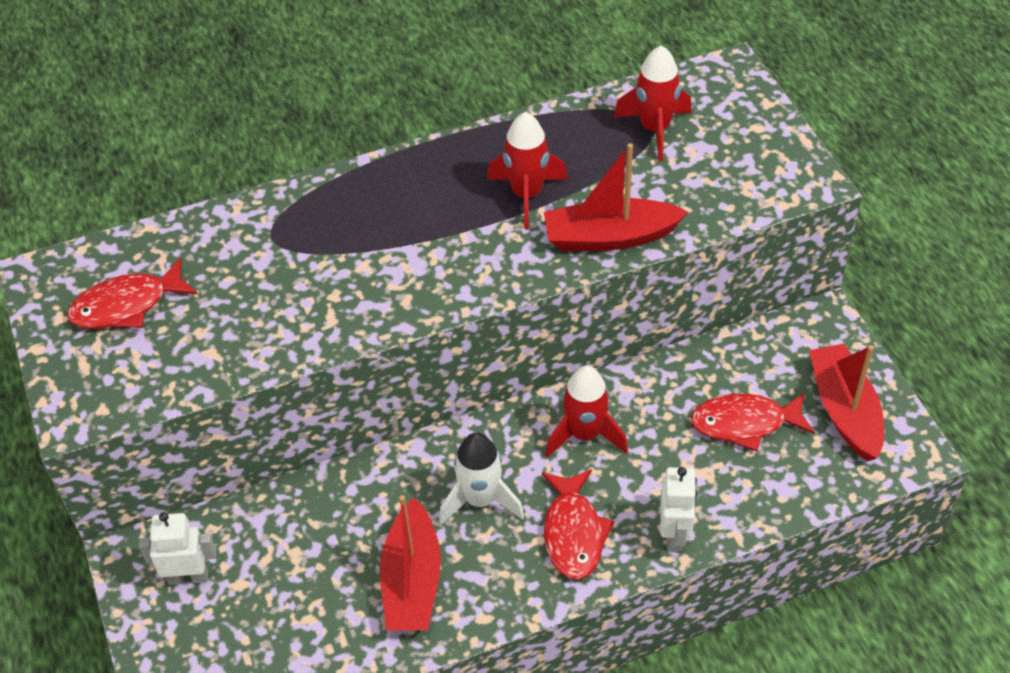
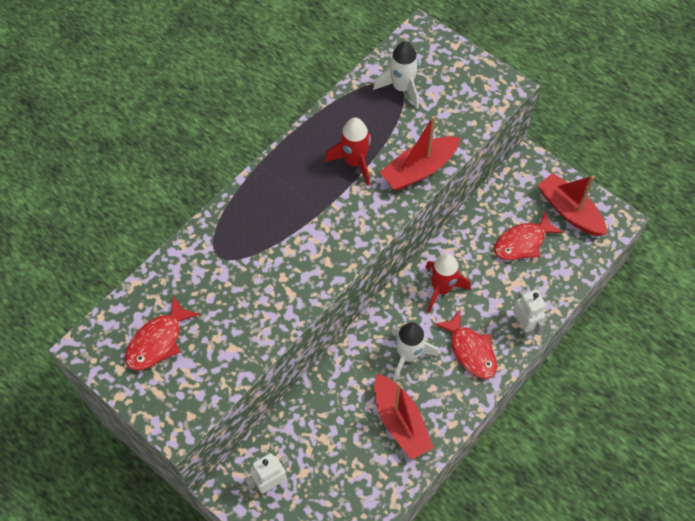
camera: 30 degrees left, 10 degrees up
red rocket [614,46,691,161] -> white rocket [373,41,419,109]

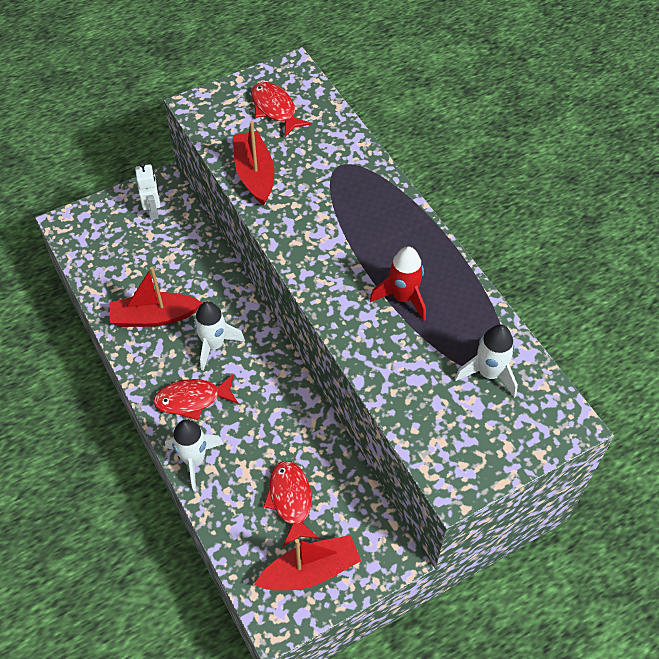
camera: 110 degrees right, 5 degrees down
red boat [380,116,461,191] -> red boat moved to [233,121,274,206]
red rocket [425,253,471,313] -> none
white robot [513,289,546,337] -> white rocket [165,420,223,491]

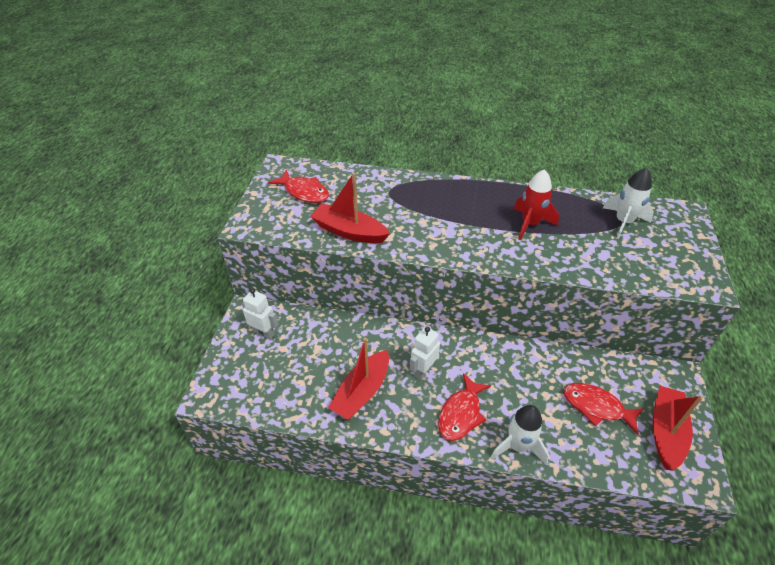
camera: 50 degrees left, 10 degrees down
white rocket [194,301,245,371] -> white robot [410,327,440,380]
red fish [251,82,312,137] -> red fish turned 150 degrees counterclockwise [268,169,329,203]

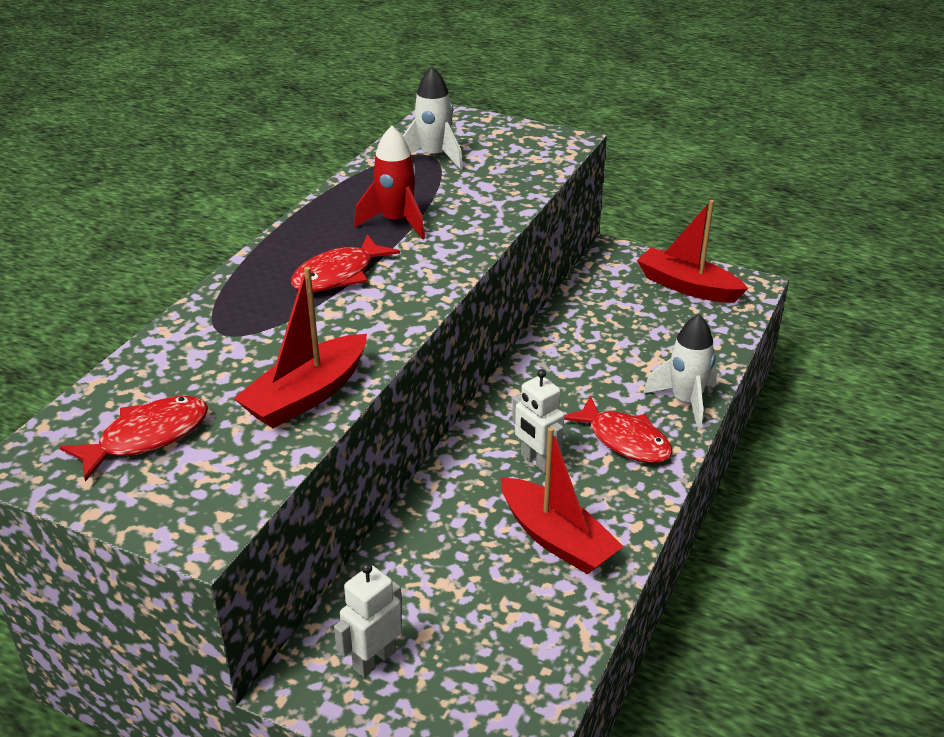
camera: 75 degrees left, 10 degrees down
red fish [564,383,644,435] -> red fish moved to [291,234,400,292]

